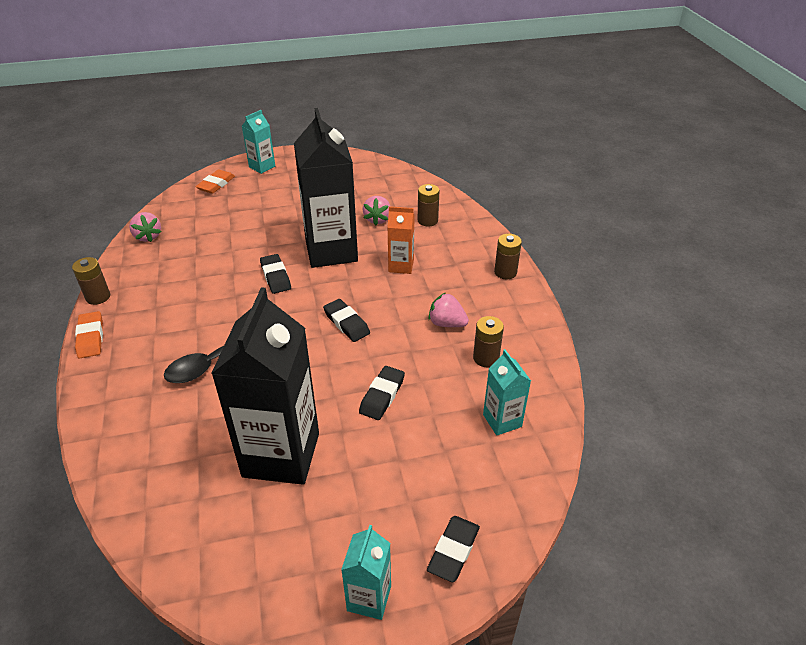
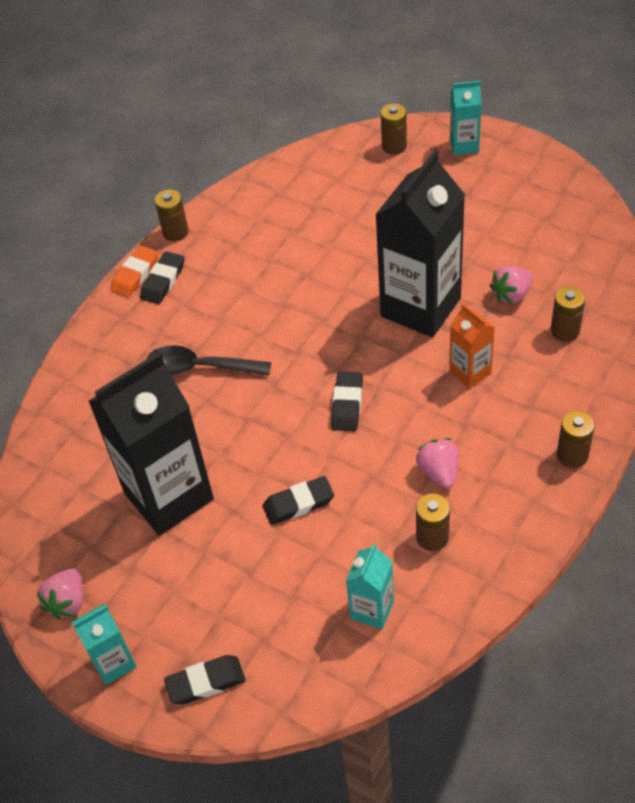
camera: 50 degrees right, 10 degrees up
pink strawberry [129,212,161,242] -> pink strawberry moved to [36,568,83,620]
orange eraser [195,170,235,194] -> brown battery [381,104,407,155]
black eraser [260,254,291,294] -> black eraser moved to [140,251,184,304]

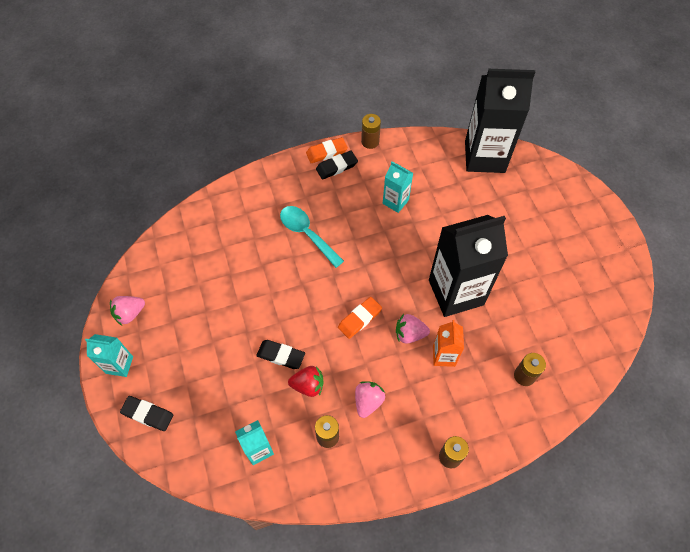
camera: 35 degrees right, 10 degrees up
black carton [88,352,214,536] -> black carton moved to [465,69,535,173]
black spoon [146,345,271,376] -> turquoise spoon [280,206,344,268]
black eraser [331,372,363,431] -> orange eraser [338,297,382,339]
brown battery [381,104,407,155] -> none
turquoise carton [450,81,482,155] -> turquoise carton moved to [383,162,413,213]
pink strawberry [489,265,533,304] -> pink strawberry moved to [396,314,430,344]
none -> red strawberry [288,366,324,397]

